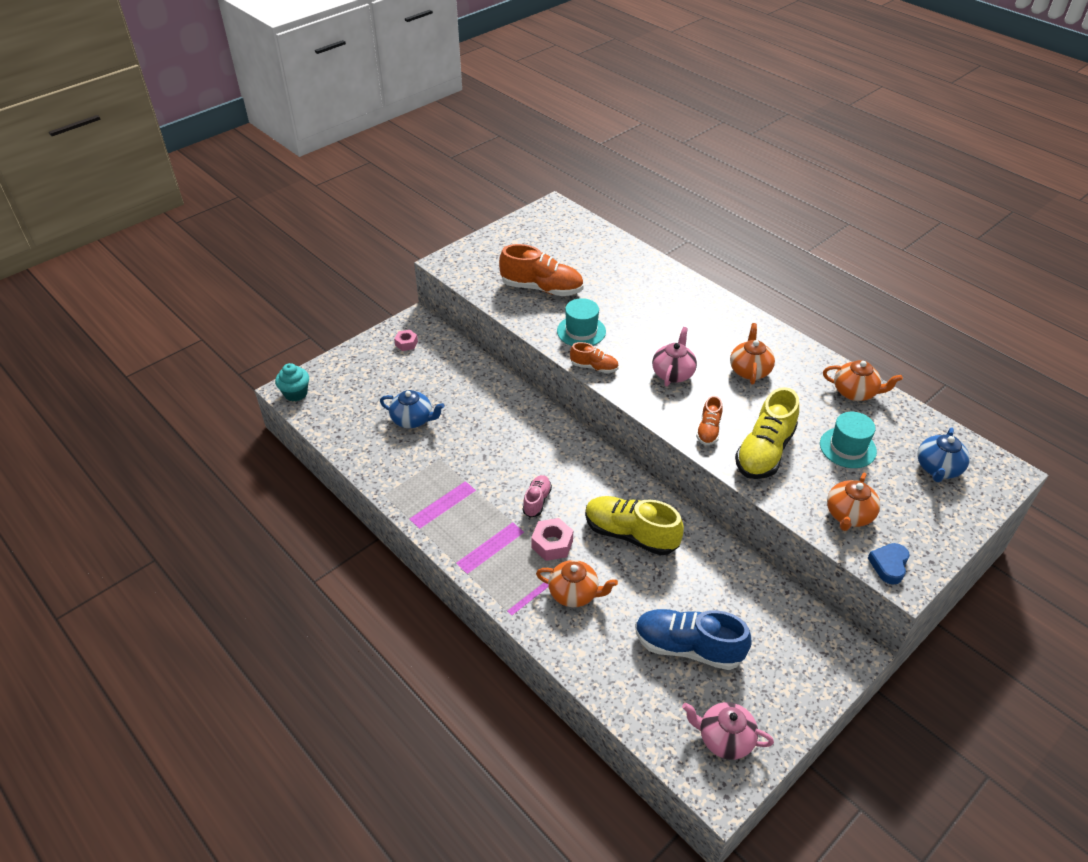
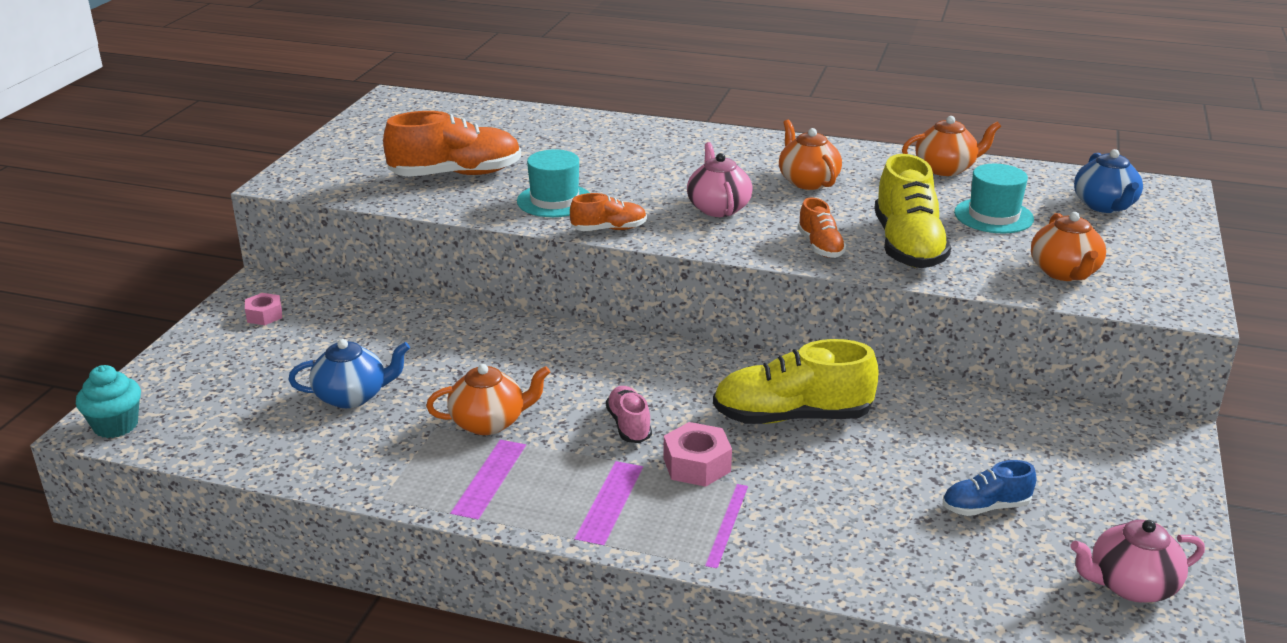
camera: 30 degrees left, 15 degrees down
orange teapot [536,560,618,607] -> orange teapot moved to [426,364,550,435]
blue shoe [635,609,752,670] -> blue shoe [943,460,1036,516], size x0.53
blue heart [868,543,910,585] -> none

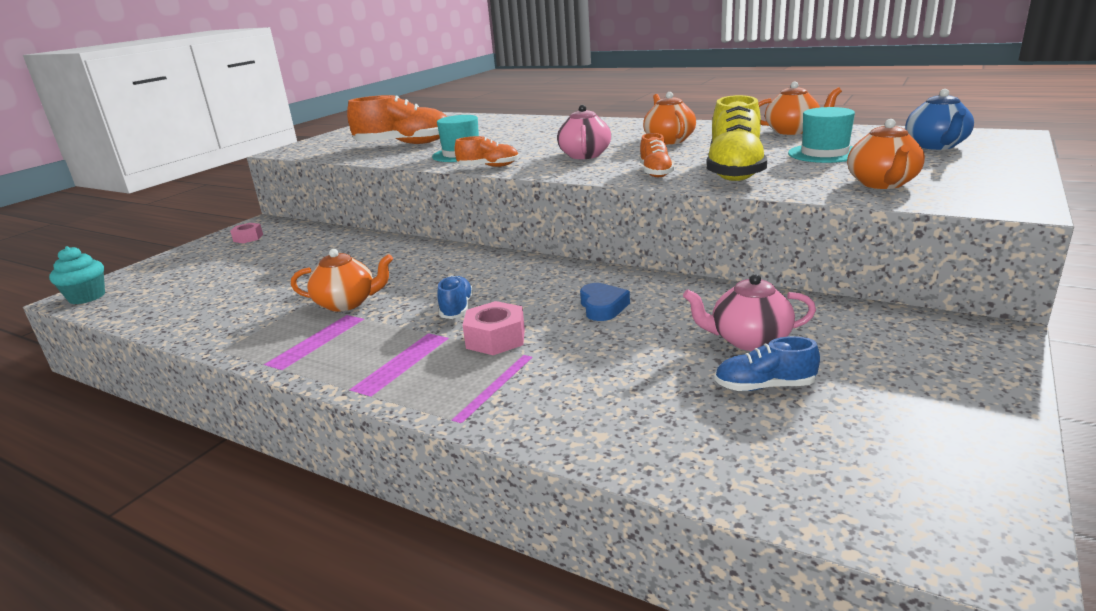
camera: 15 degrees right, 5 degrees down
blue teapot [288,339,410,408] -> none
pink shoe [606,386,652,443] -> blue shoe [437,275,473,319]
yellow shoe [713,339,878,424] -> blue heart [580,283,630,321]
pink teapot [1070,520,1205,602] -> pink teapot moved to [683,274,816,351]

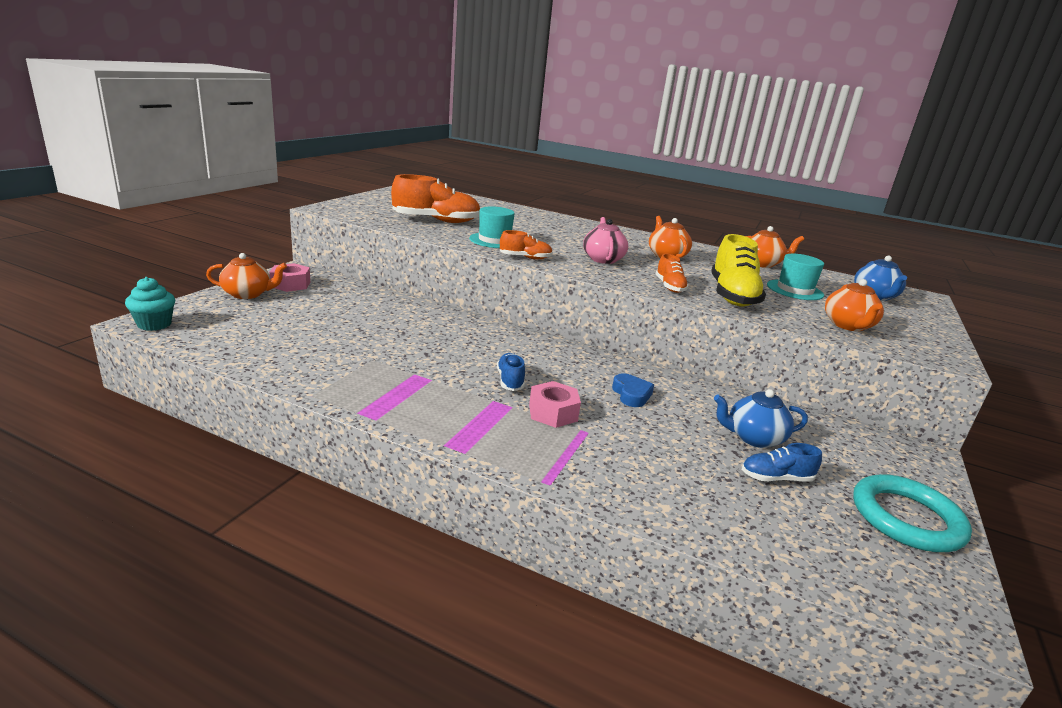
camera: 10 degrees left, 0 degrees up
pink nut [230,223,263,243] -> pink nut [269,263,310,292], size x1.51
orange teapot [291,249,393,312] -> orange teapot moved to [206,253,287,299]
pink teapot [683,274,816,351] -> blue teapot [714,389,808,448]
none -> turquoise ring [853,474,972,552]

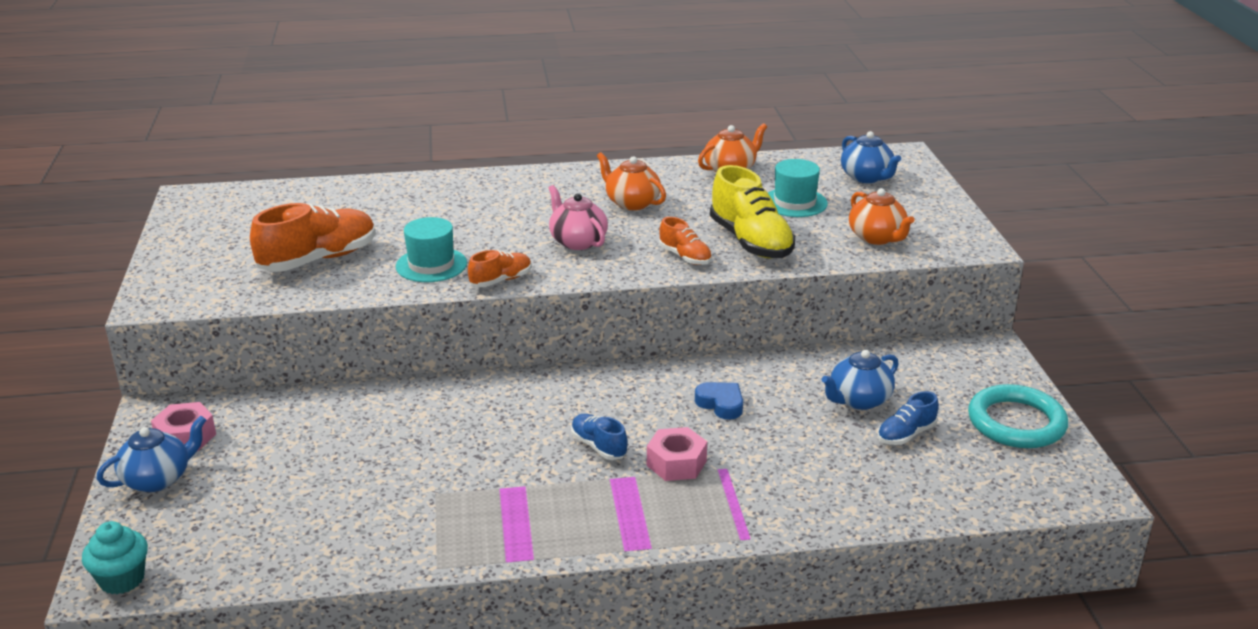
camera: 30 degrees left, 5 degrees up
orange teapot [206,253,287,299] -> blue teapot [97,416,206,492]

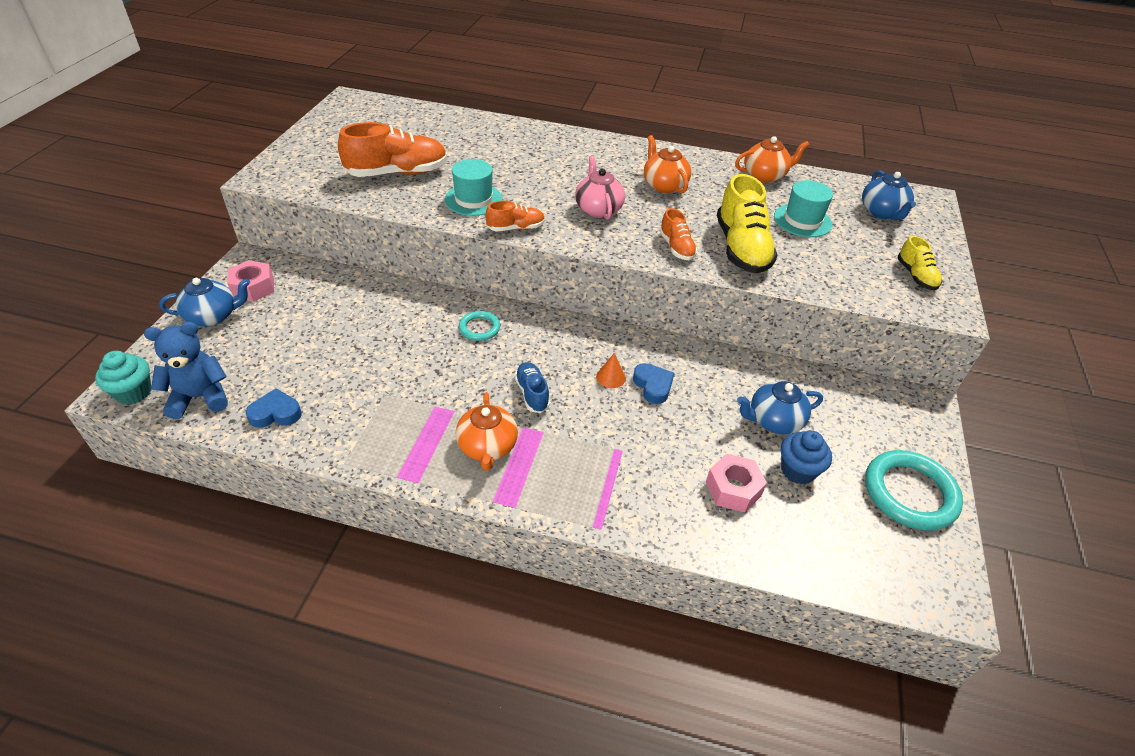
camera: 20 degrees right, 15 degrees up
pink nut [647,427,707,481] -> pink nut moved to [706,454,767,513]
orange teapot [849,188,914,245] -> orange teapot moved to [456,392,518,470]
blue shoe [878,391,939,445] -> blue cupcake [781,430,832,484]
none -> blue teddy bear [144,322,228,419]
none -> blue heart [246,388,302,428]
none -> turquoise ring [459,311,500,341]
none -> orange cone [596,353,626,388]
none -> yellow shoe [898,236,942,290]

